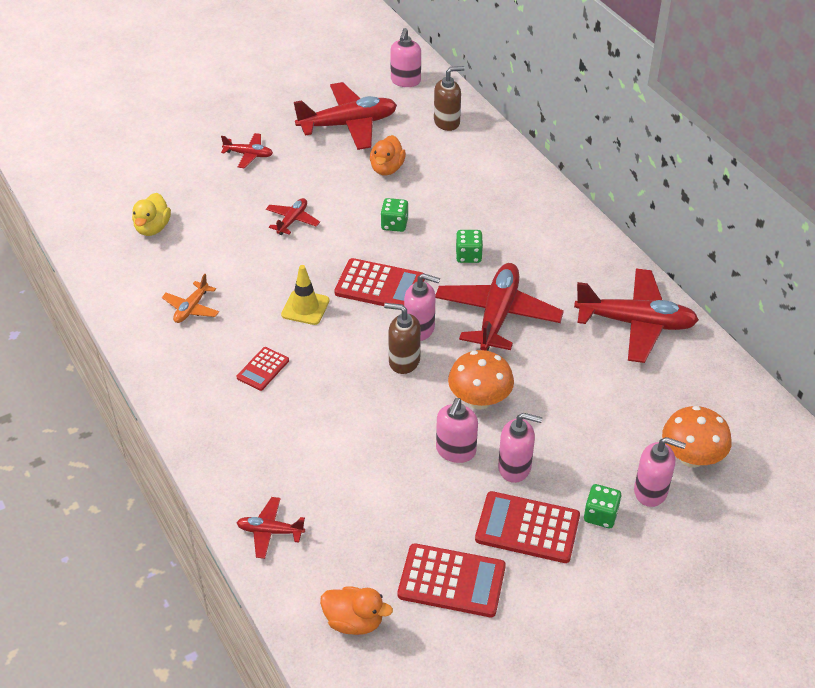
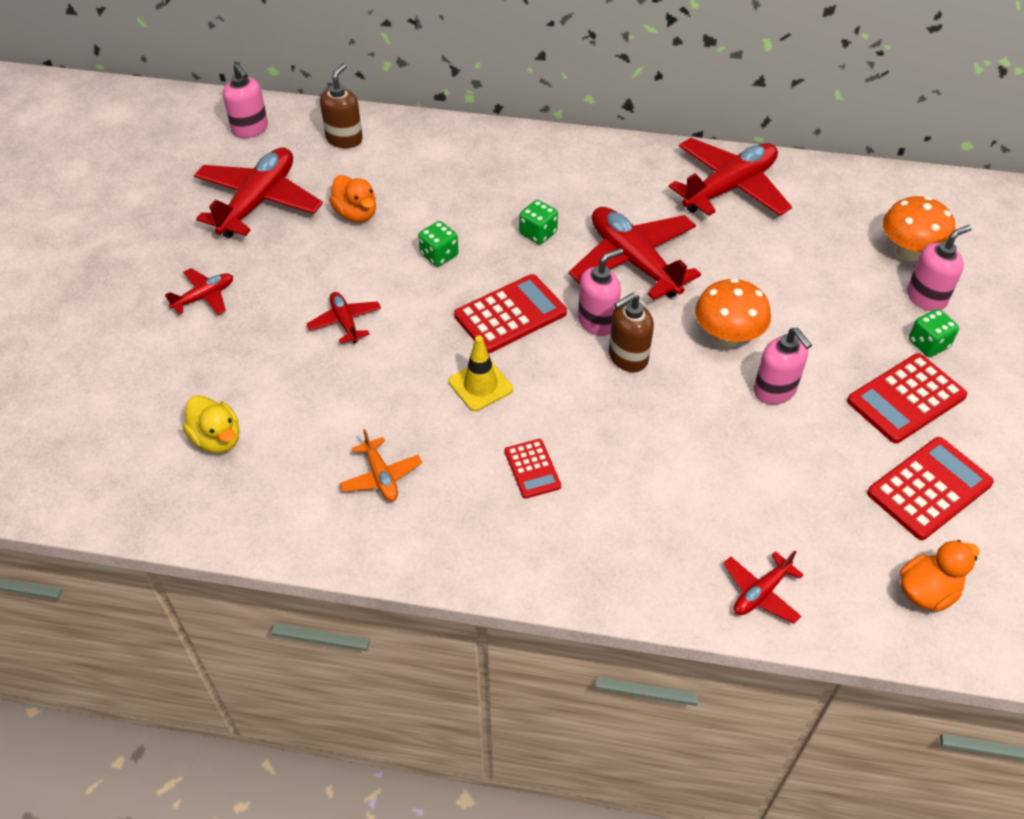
camera: 50 degrees left, 5 degrees up
pink soap dispenser [498,413,543,483] -> none

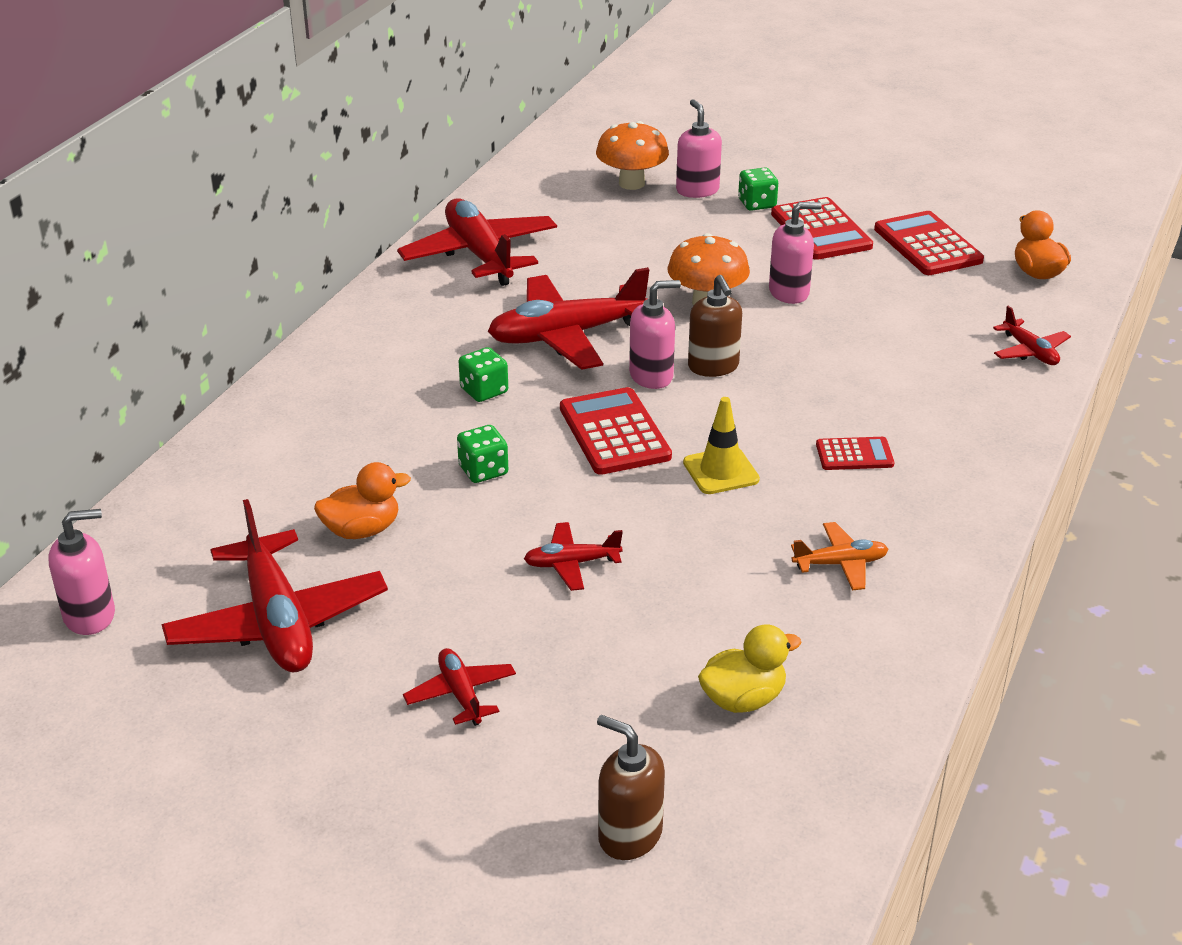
camera: 75 degrees left, 15 degrees down
red plane [194,147,323,238] -> red plane turned 150 degrees counterclockwise [162,499,388,672]
brown soap dispenser [320,63,363,148] -> brown soap dispenser moved to [597,715,665,860]
pink soap dispenser [578,248,623,336] -> pink soap dispenser turned 90 degrees clockwise [629,280,681,389]

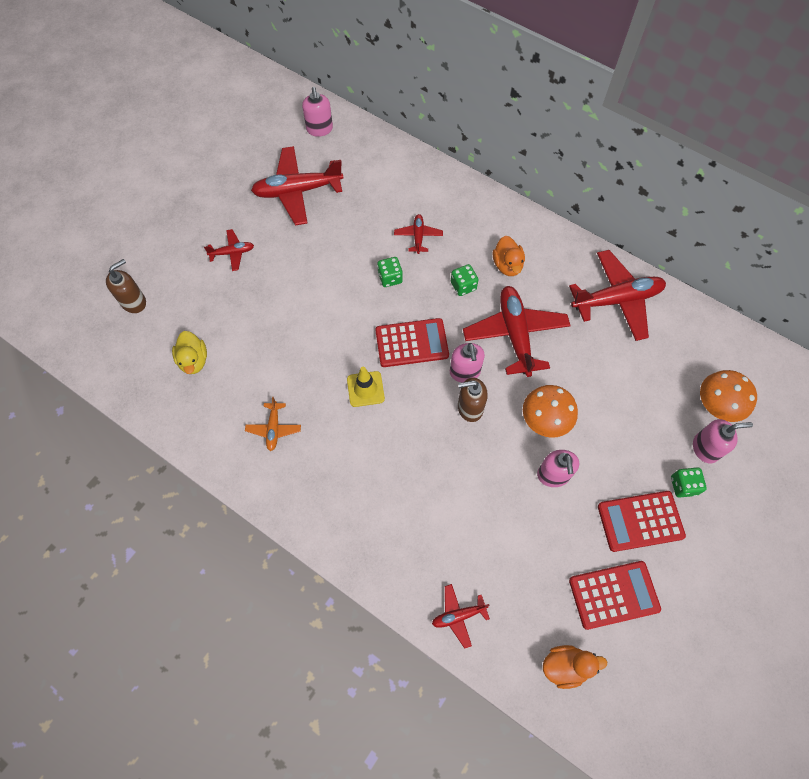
camera: 100 degrees right, 30 degrees up
orange duck [314,462,411,539] -> orange duck moved to [493,236,525,276]
red plane [524,522,623,591] -> red plane moved to [394,214,443,254]
red calculator [816,437,894,470] -> none

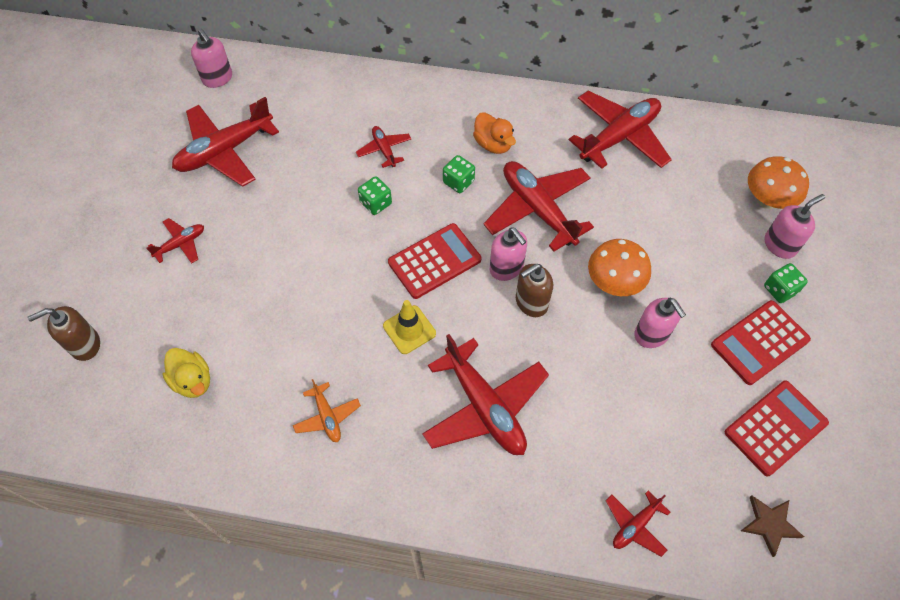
camera: 25 degrees left, 5 degrees down
brown soap dispenser [106,259,146,313] -> brown soap dispenser turned 135 degrees counterclockwise [28,306,100,361]
orange duck [543,645,607,689] -> brown star [741,496,804,557]
none -> red plane [422,334,549,455]

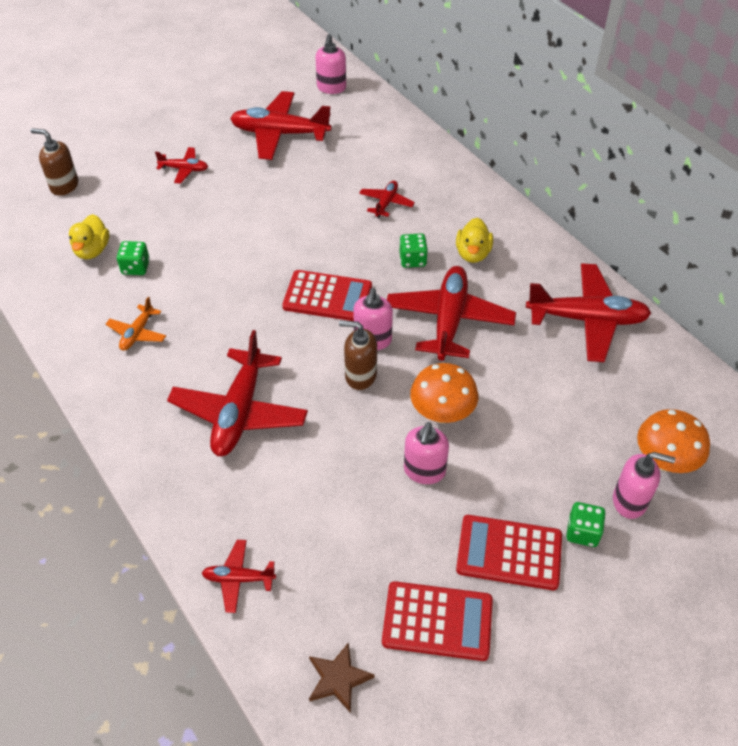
camera: 45 degrees right, 10 degrees down
green dice [358,176,392,215] -> green dice moved to [117,241,150,275]
yellow traffic cone [383,300,436,354] -> none
orange duck [473,112,516,154] -> yellow duck [456,218,493,263]

